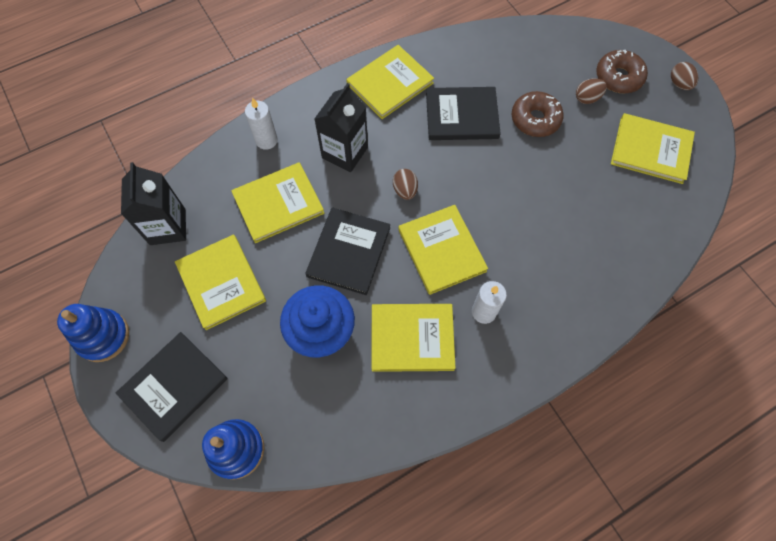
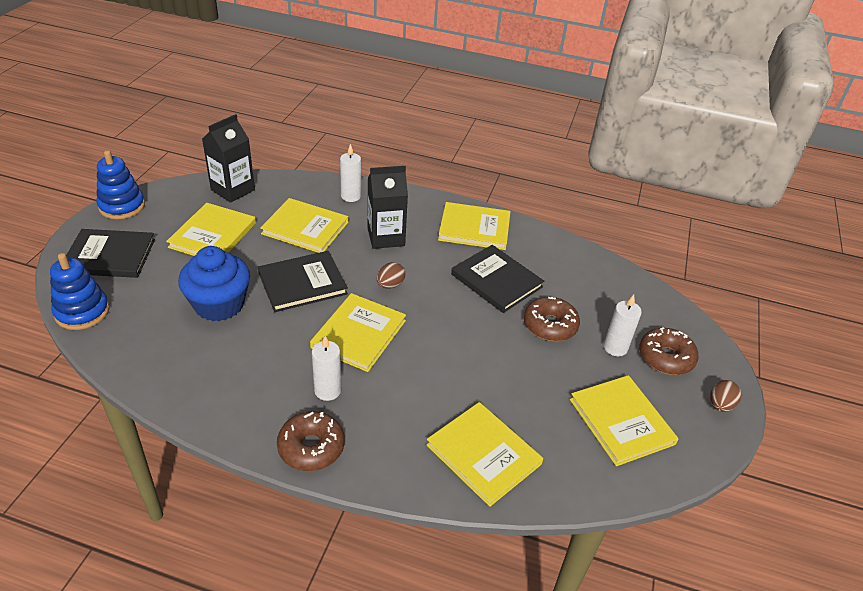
camera: 45 degrees right, 25 degrees down
yellow book [371,304,456,372] -> yellow book moved to [426,402,543,507]
brown egg [576,78,607,104] -> white candle [604,295,642,356]
none -> brown donut [277,411,345,471]

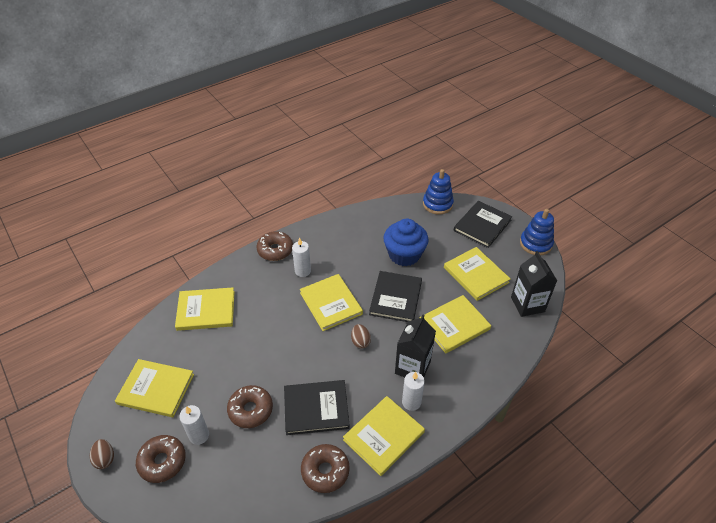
camera: 130 degrees right, 5 degrees up
white candle [340,144,361,202] -> white candle moved to [402,372,425,411]
none -> brown donut [301,444,350,493]

